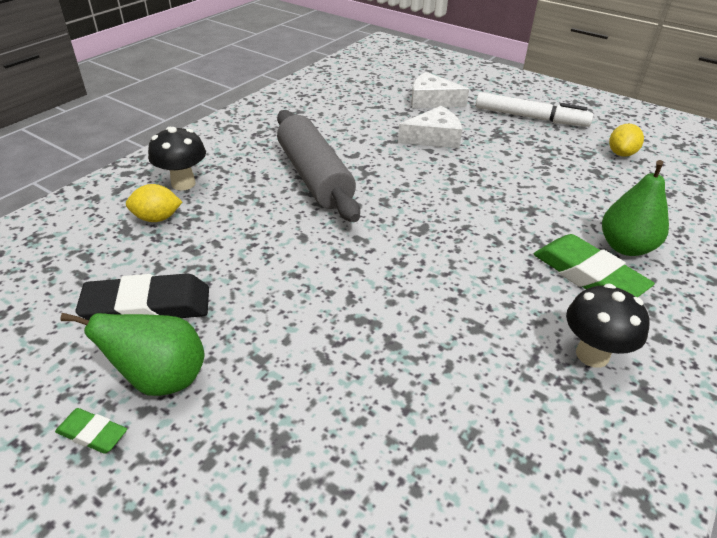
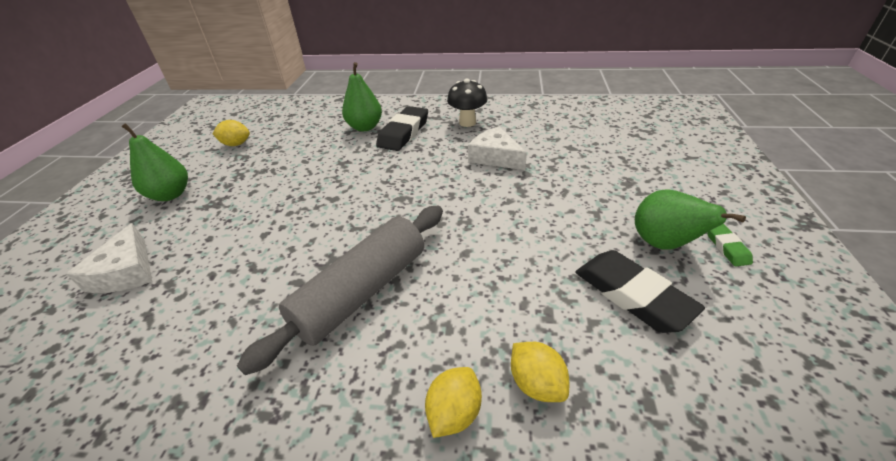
camera: 115 degrees left, 0 degrees up
black mushroom [148,127,206,190] -> yellow lemon [425,367,482,438]
white cheese [398,106,462,148] -> white cheese moved to [468,126,527,170]
white marker [476,92,594,127] -> green pear [121,123,188,201]
green eraser [534,234,655,297] -> black eraser [376,106,428,151]

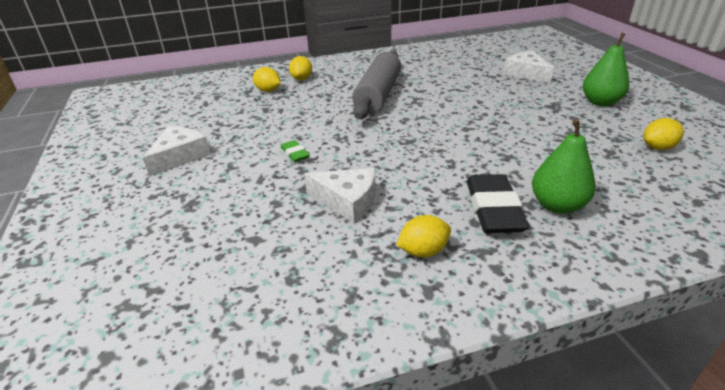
camera: 155 degrees right, 5 degrees down
black mushroom [447,79,487,127] -> yellow lemon [396,215,451,257]
black eraser [575,250,705,333] -> none
green pear [635,189,746,250] -> white cheese [143,126,211,176]
green eraser [707,224,753,266] -> green eraser moved to [281,140,309,162]

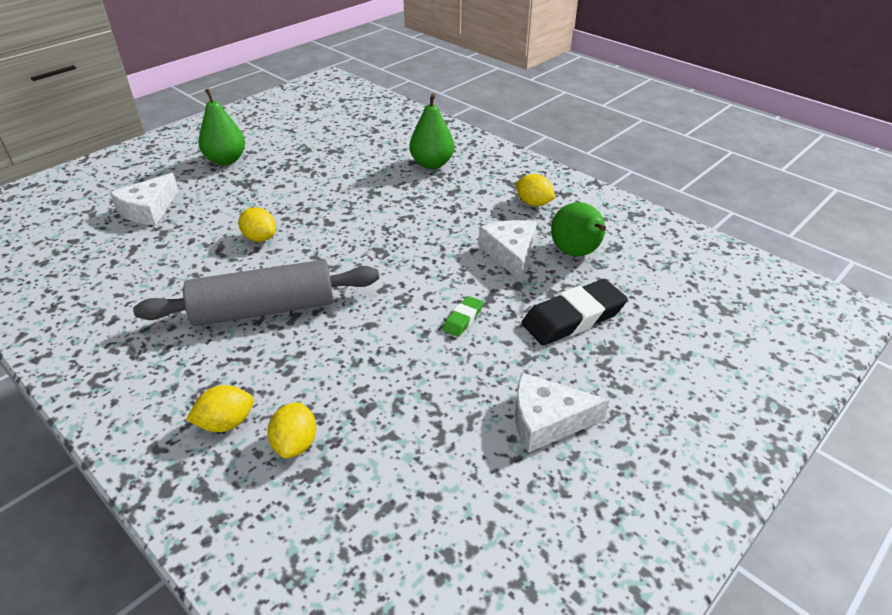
camera: 120 degrees left, 5 degrees up
black eraser [467,174,529,233] -> black eraser moved to [522,279,628,345]
yellow lemon [643,118,684,150] -> yellow lemon moved to [238,207,276,242]
none -> green pear [551,202,606,257]

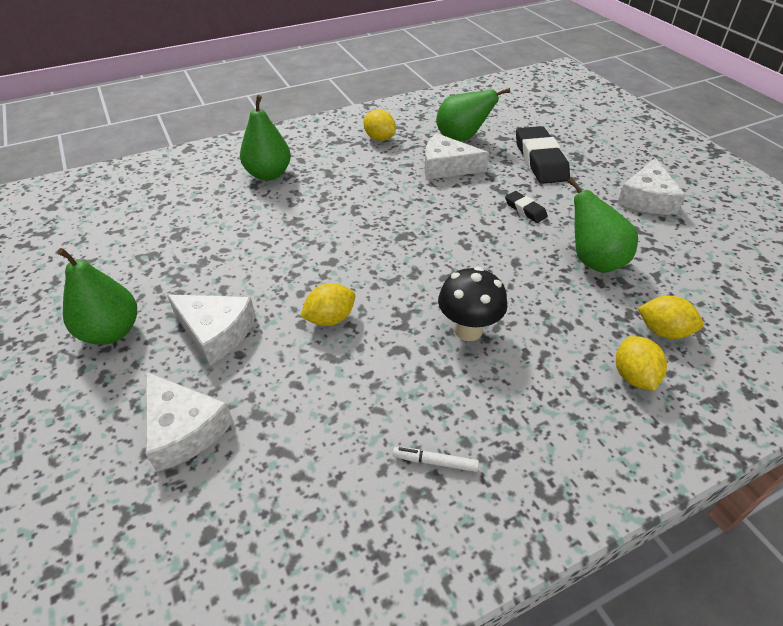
camera: 70 degrees left, 5 degrees up
grey rolling pin [133,260,379,326] -> black mushroom [438,267,507,341]
green eraser [443,296,483,337] -> black eraser [505,191,548,223]
yellow lemon [516,174,555,206] -> yellow lemon turned 75 degrees clockwise [363,110,396,141]
none -> white cheese [167,294,256,365]
none -> white marker [393,447,479,472]
none -> green pear [567,178,638,273]

